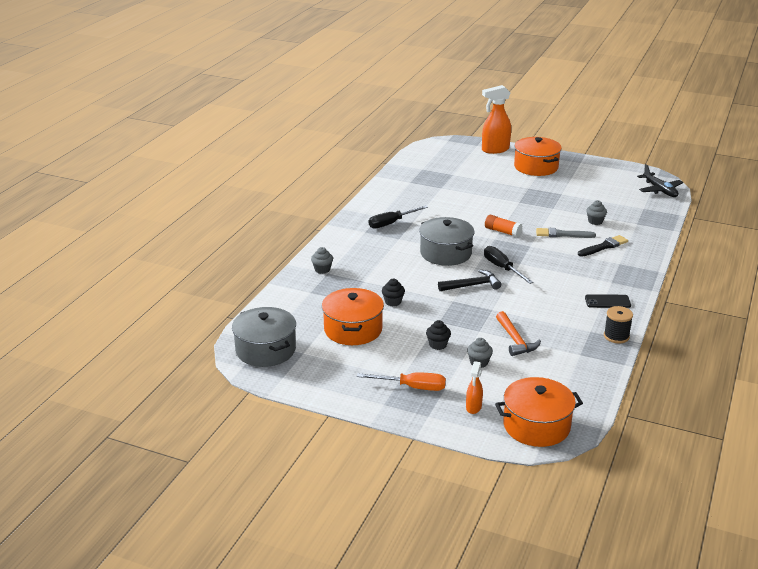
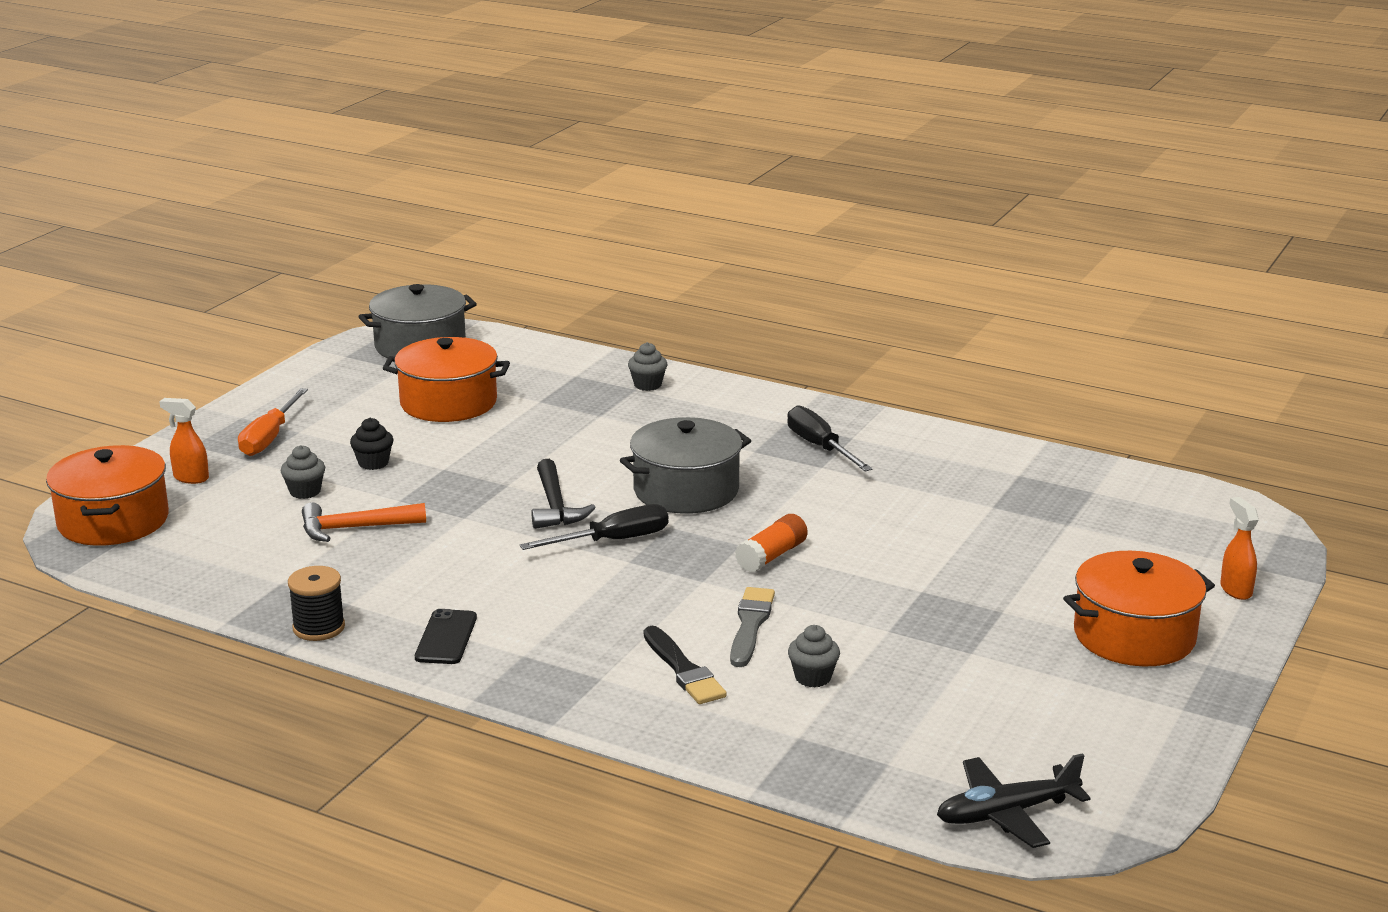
camera: 95 degrees right, 5 degrees down
black cupcake [382,279,405,307] -> none
orange spray bottle [482,85,511,154] -> orange spray bottle [1220,497,1259,600], size x0.53

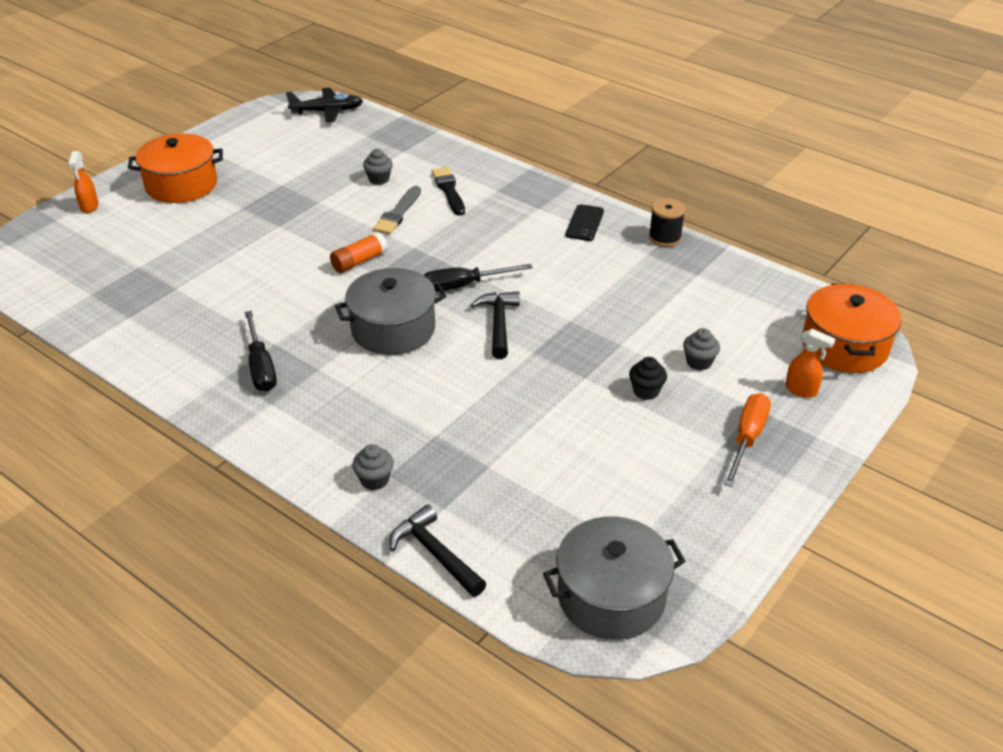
camera: 170 degrees left, 15 degrees up
orange hammer [302,502,426,542] -> none
orange pot [383,337,510,422] -> none
none -> black hammer [390,504,486,597]

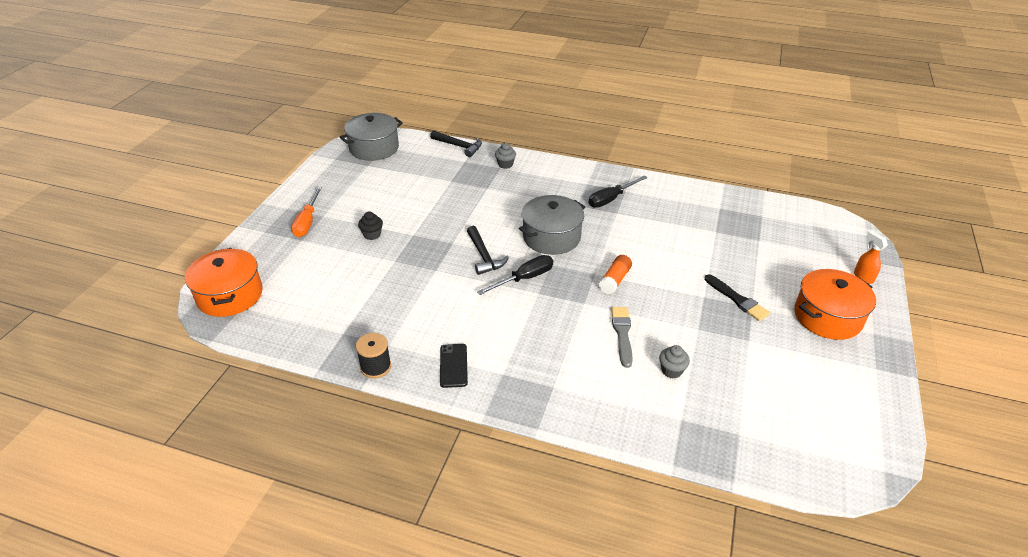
camera: 160 degrees right, 0 degrees up
black screwdriver [244,311,277,392] -> black screwdriver turned 90 degrees counterclockwise [589,175,648,208]
black plane [286,88,363,122] -> none
black brush [432,167,465,216] -> black brush moved to [705,274,770,321]
grey cupcake [683,328,720,371] -> none
orange spray bottle [785,329,835,398] -> none

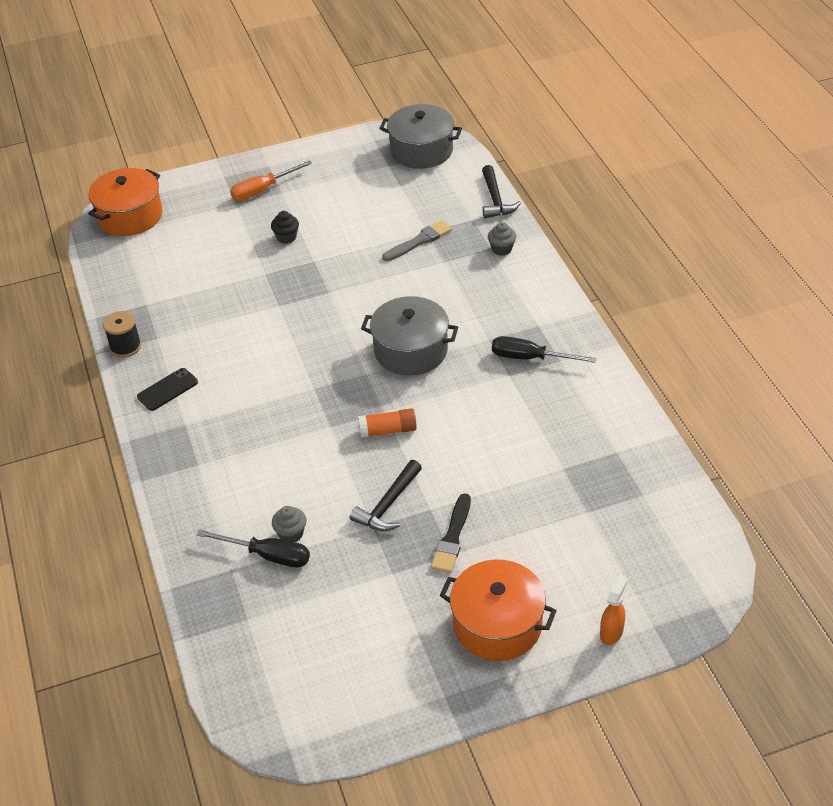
camera: 55 degrees right, 5 degrees up
black hammer [467,226,509,275] -> black hammer moved to [350,460,422,531]
black screwdriver [477,255,553,295] -> black screwdriver moved to [197,529,310,568]
grey brush [611,307,633,368] -> grey brush moved to [382,220,452,261]

